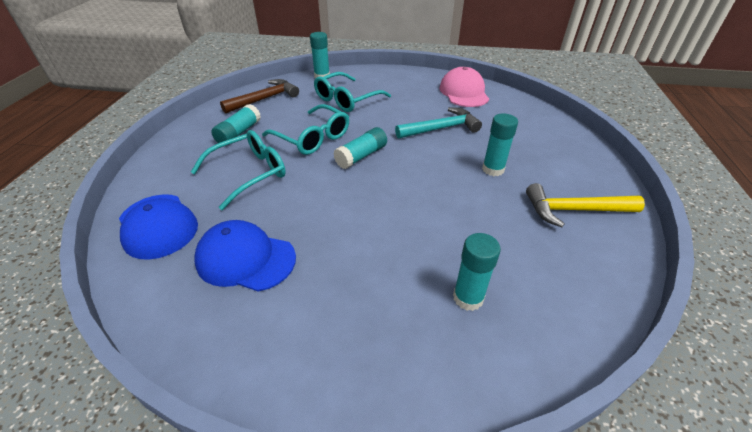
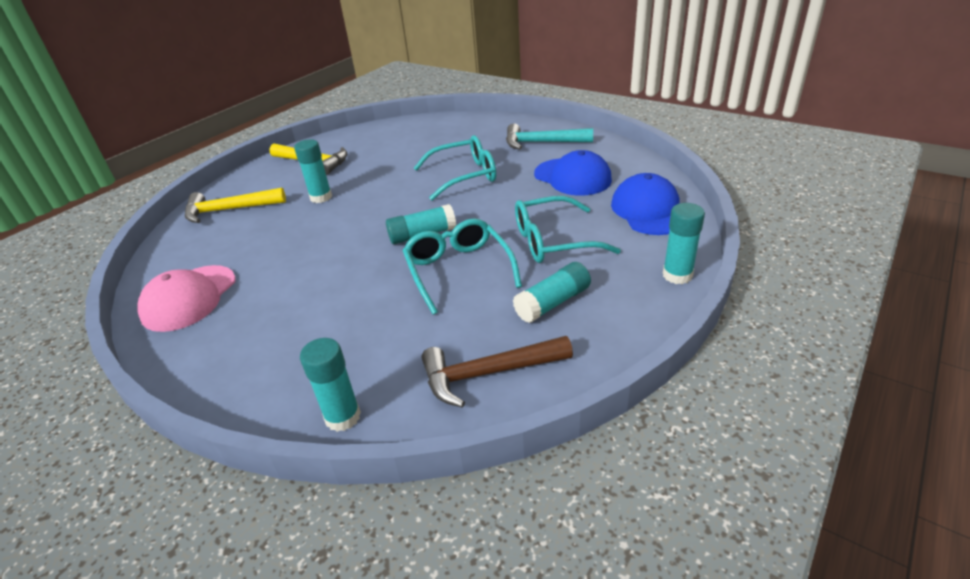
camera: 150 degrees left, 5 degrees down
turquoise glasses [314,72,391,112] -> turquoise glasses moved to [414,135,496,200]
turquoise hammer [395,107,482,139] -> turquoise hammer moved to [506,123,593,149]
turquoise glue stick [453,233,501,311] -> turquoise glue stick moved to [663,203,705,284]
none -> yellow hammer [185,188,286,223]

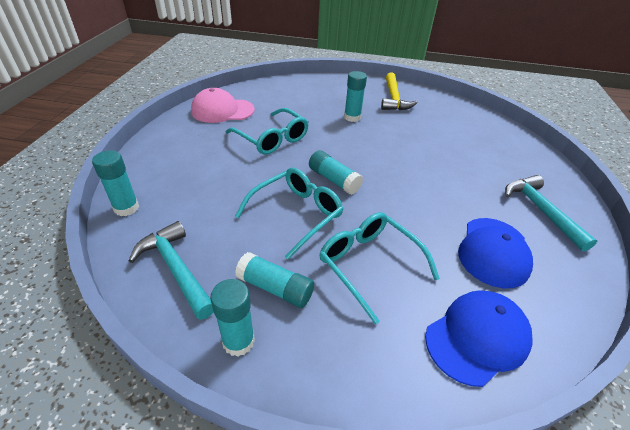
camera: 60 degrees right, 5 degrees up
yellow hammer [185,188,286,223] -> none
turquoise glasses [414,135,496,200] -> turquoise glasses moved to [226,108,309,155]
brown hammer [421,336,573,408] -> turquoise hammer [129,221,214,320]
turquoise glue stick [663,203,705,284] -> turquoise glue stick moved to [210,279,255,357]

